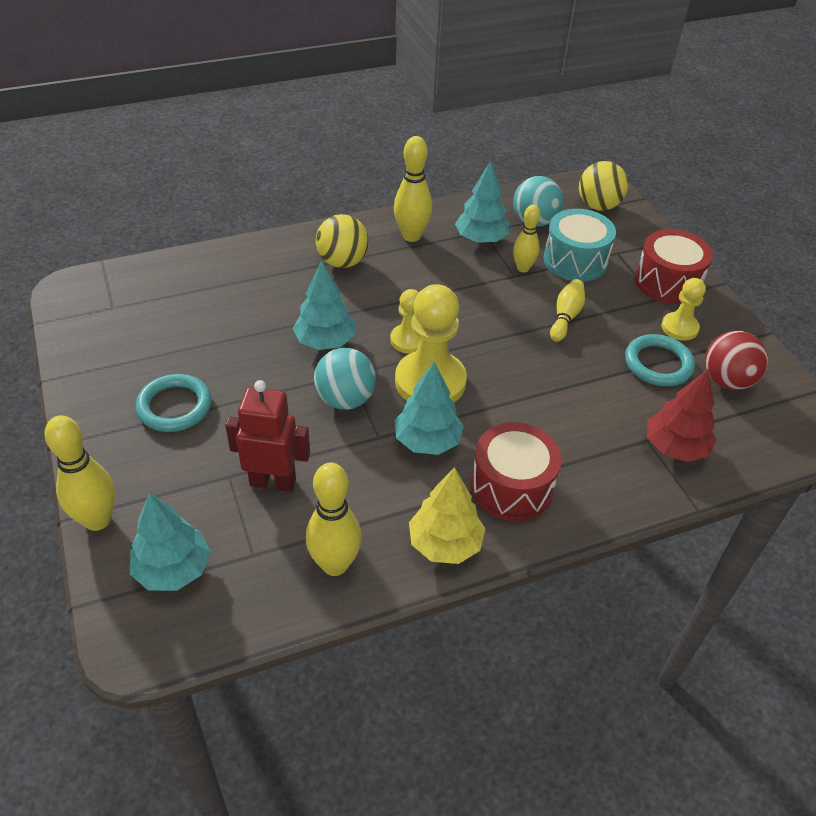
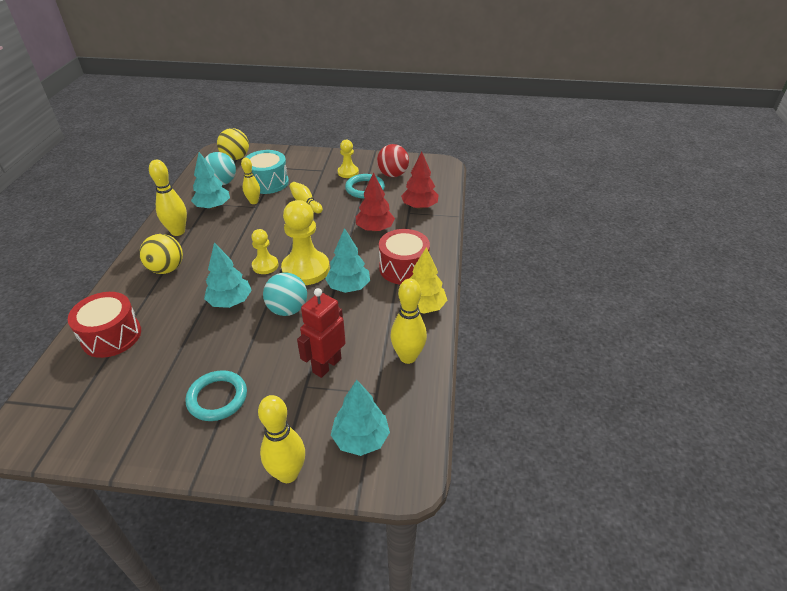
camera: 60 degrees left, 5 degrees down
red drum [635,229,713,304] -> red drum moved to [68,292,141,358]
none -> red tree [356,172,395,232]

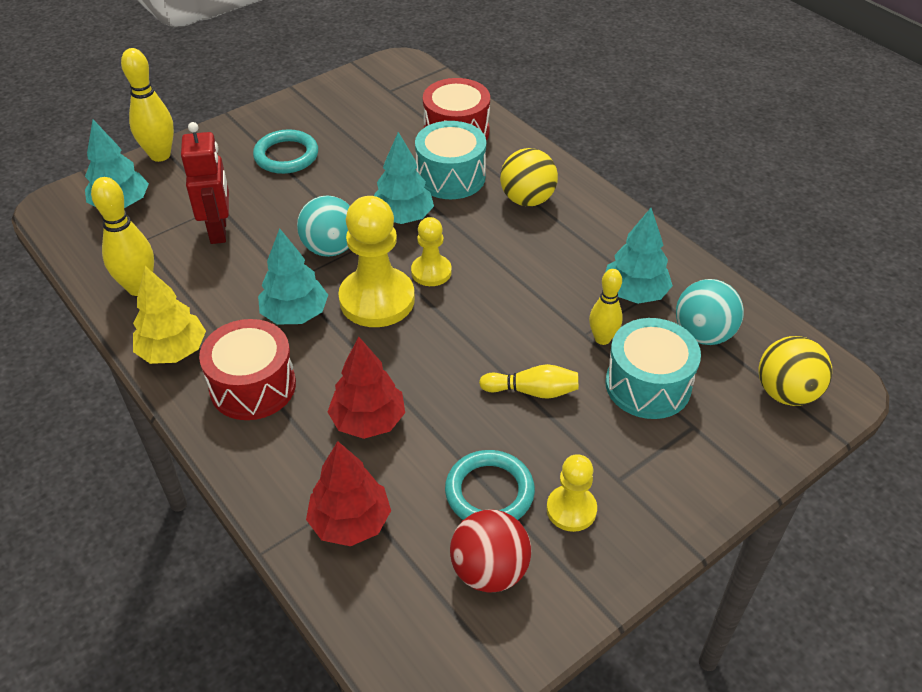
camera: 135 degrees right, 5 degrees up
yellow bowling pin [149,160,187,236] -> none
none -> turquoise drum [415,121,486,199]

